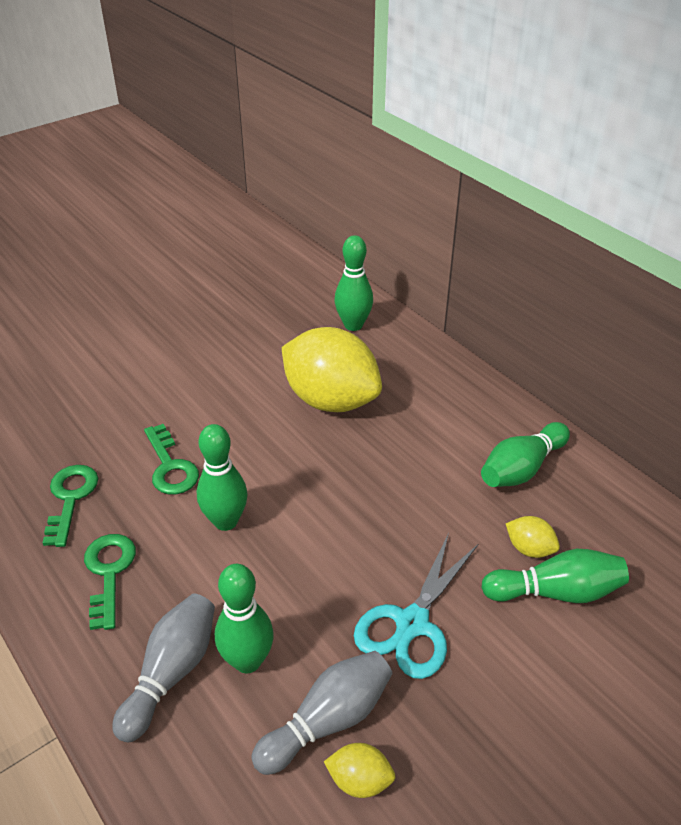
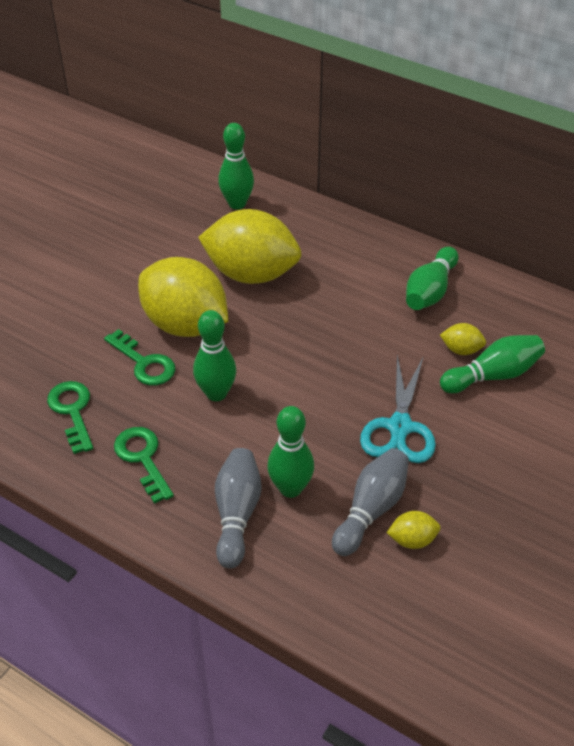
camera: 20 degrees left, 5 degrees up
none -> yellow lemon [138,257,228,337]

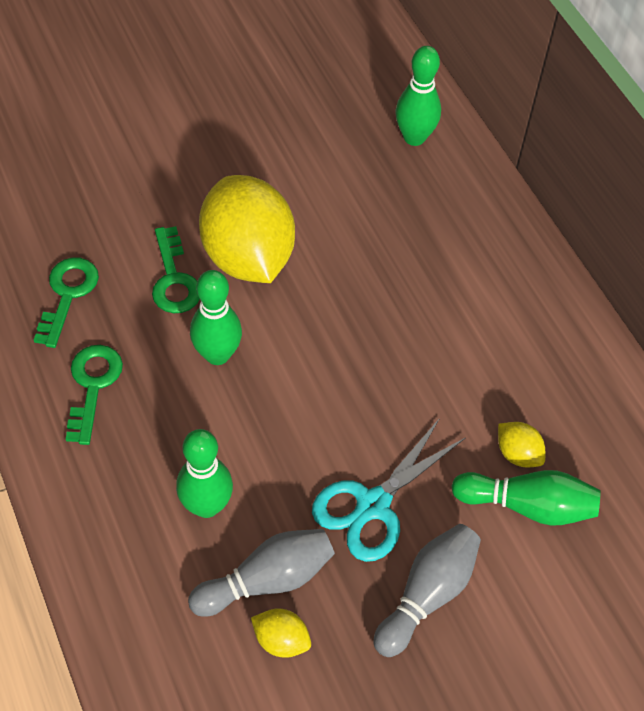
camera: 30 degrees right, 10 degrees up
yellow lemon [198,209,301,284] -> none
grey bowling pin [215,448,262,569] -> grey bowling pin moved to [374,524,481,657]
green bowling pin [406,247,458,310] -> none

